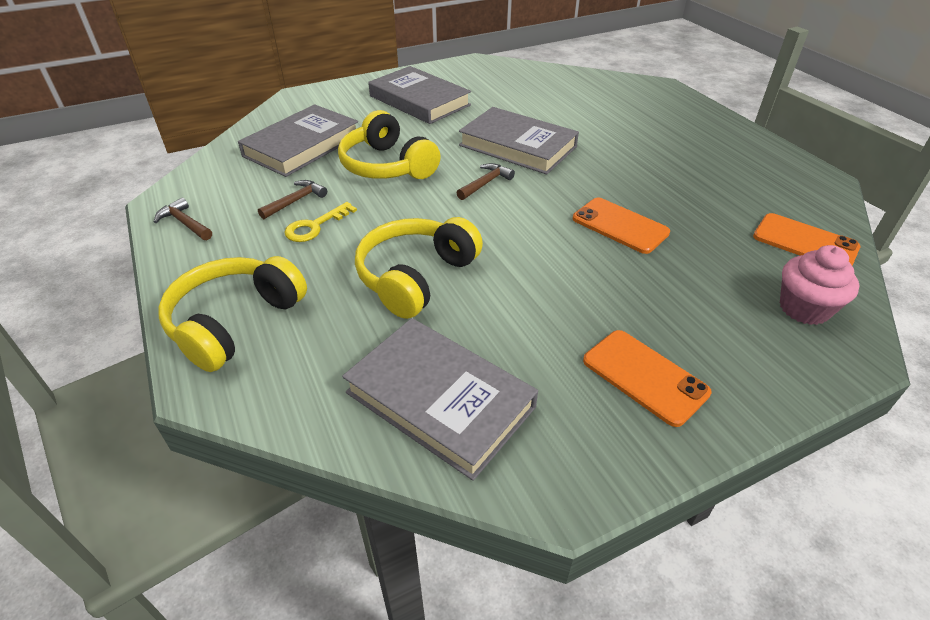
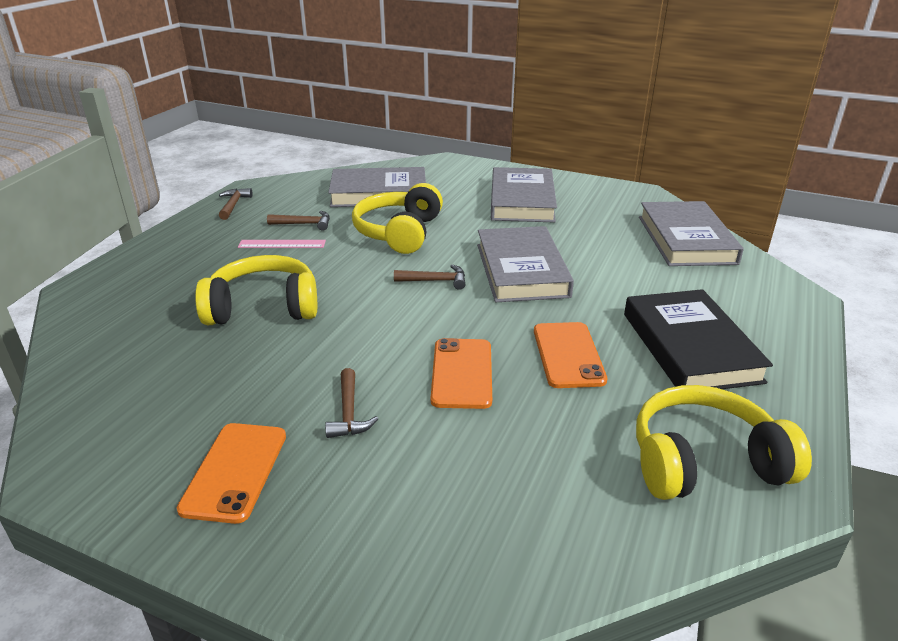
camera: 50 degrees right, 10 degrees down
yellow headphones [158,256,307,372] -> yellow headphones moved to [636,385,812,500]
yellow key [284,202,357,242] -> pink ruler [238,240,326,248]
grey book [342,318,538,481] -> grey book moved to [639,201,744,266]
orange phone [753,213,860,266] -> orange phone moved to [534,322,607,388]
pink cupcake [780,245,860,325] -> none
none -> brown hammer [325,368,378,438]
none -> black book [624,289,773,389]

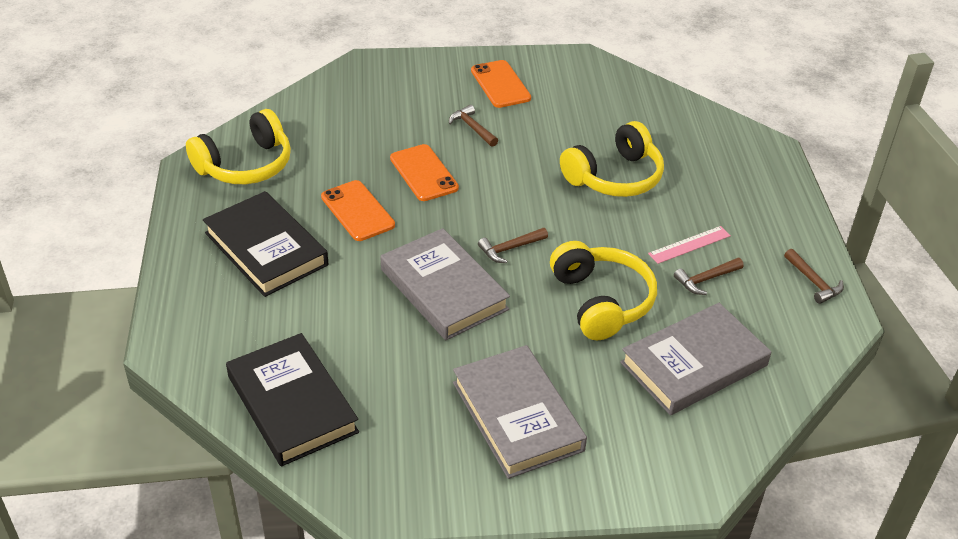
camera: 150 degrees right, 10 degrees up
grey book [639,201,744,266] -> black book [226,333,359,467]

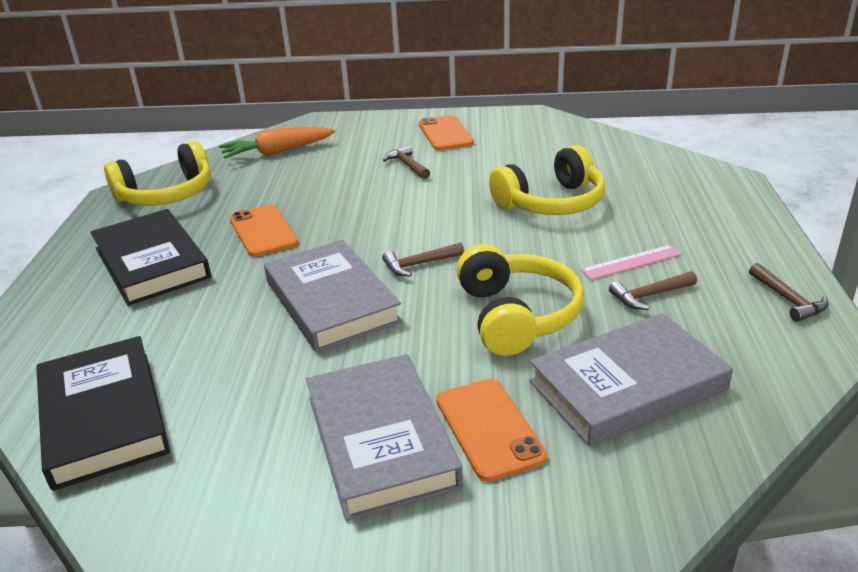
camera: 10 degrees right, 10 degrees down
orange phone [390,144,459,201] -> orange phone moved to [436,378,547,482]
none -> orange carrot [219,127,336,158]

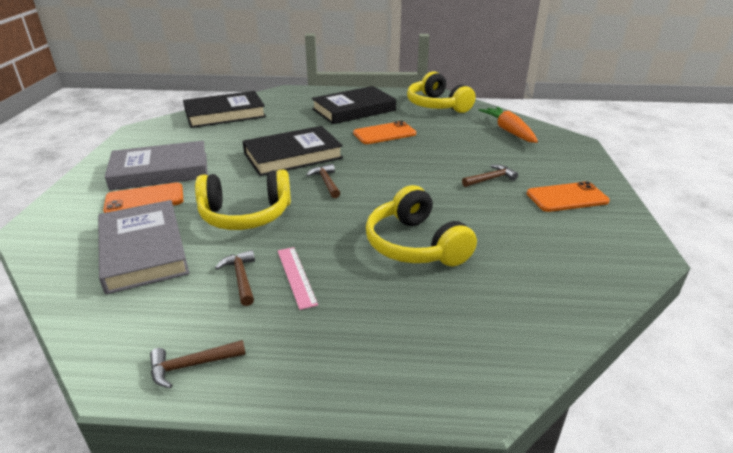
camera: 90 degrees right, 0 degrees up
grey book [264,240,402,352] -> black book [242,126,343,176]

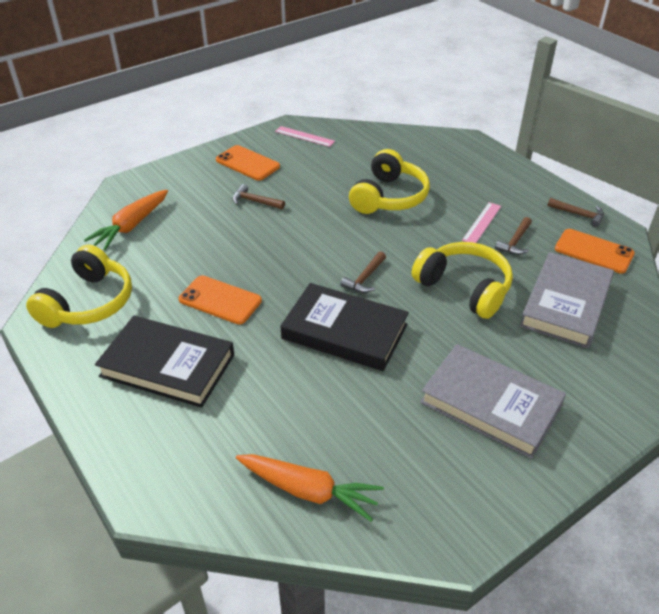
camera: 130 degrees left, 10 degrees up
orange phone [103,182,183,213] -> orange phone moved to [555,229,635,274]
black book [183,91,266,128] -> orange carrot [236,454,384,522]
none -> pink ruler [275,126,335,147]

